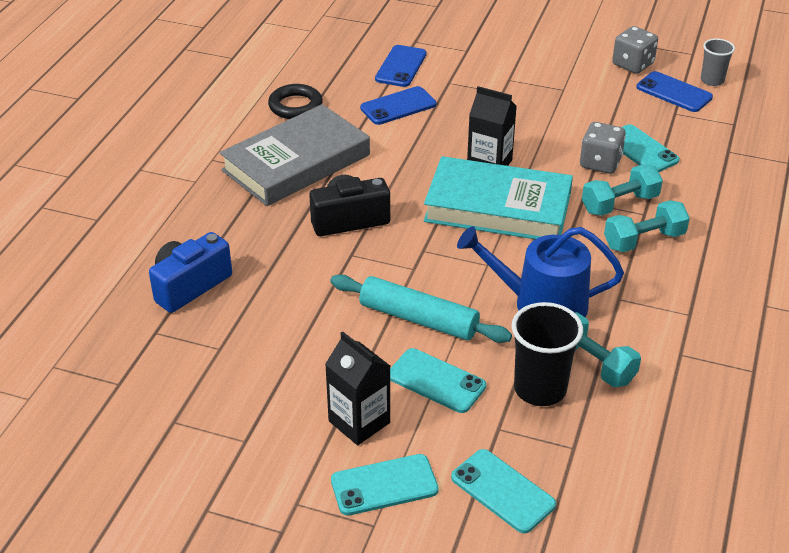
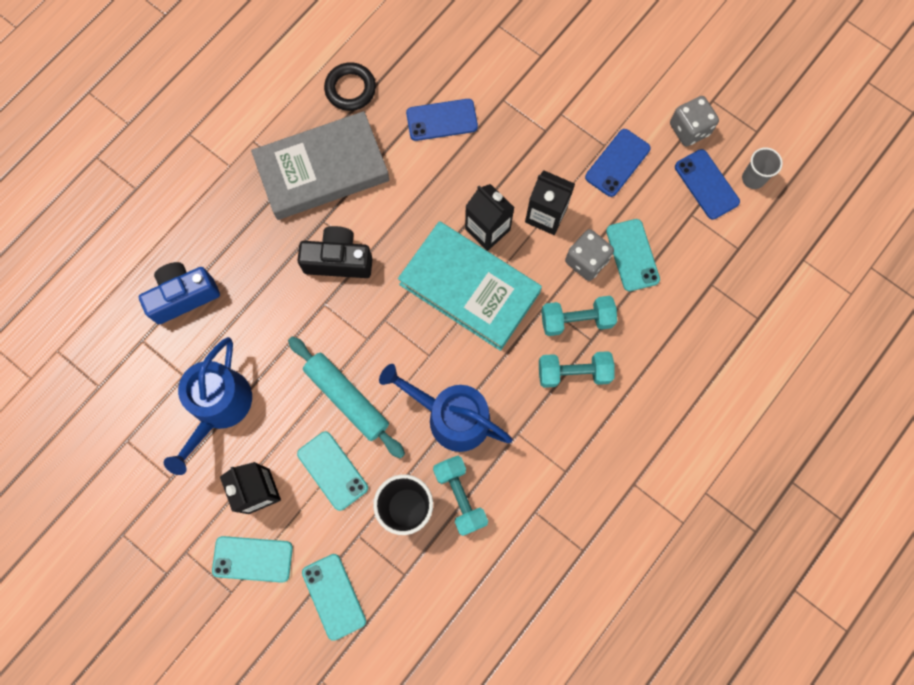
camera: 20 degrees right, 35 degrees up
blue phone [375,45,427,87] -> blue phone moved to [585,129,651,197]
none -> blue watering can [164,337,252,475]
none -> black carton [525,170,575,235]

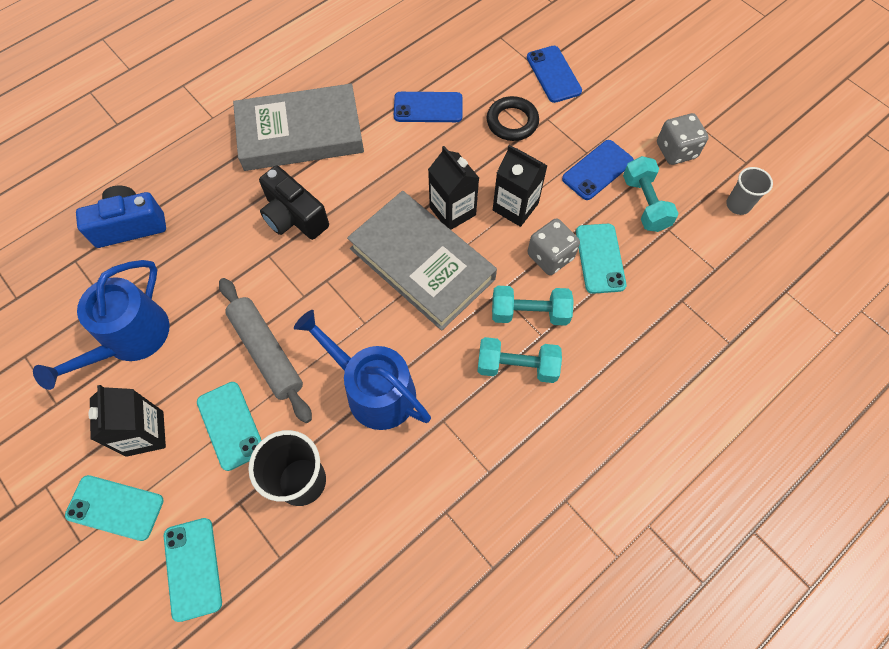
camera: 10 degrees right, 10 degrees down
turquoise rolling pin [288,336,405,459] -> grey rolling pin [219,278,312,423]
black camera [298,226,372,278] -> black camera turned 150 degrees counterclockwise [259,166,329,240]
black ring [324,62,376,111] -> black ring moved to [486,96,539,141]
turquoise book [398,221,542,351] -> grey book [347,191,497,331]
turquoise dumbbell [433,456,488,536] -> turquoise dumbbell moved to [623,156,679,232]
blue phone [675,149,740,220] -> blue phone moved to [527,46,582,103]

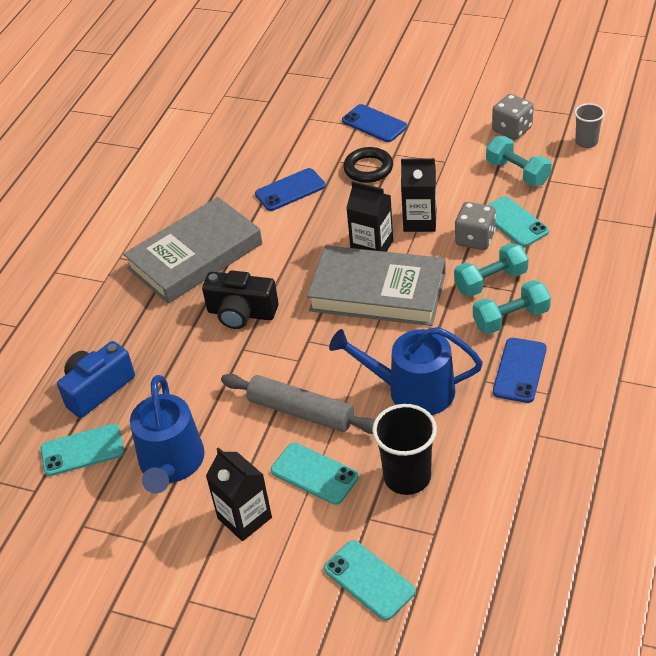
camera: 25 degrees left, 20 degrees down
turquoise phone [65,475,164,541] -> turquoise phone moved to [41,424,124,476]
blue phone [562,140,634,200] -> blue phone moved to [493,338,547,403]

